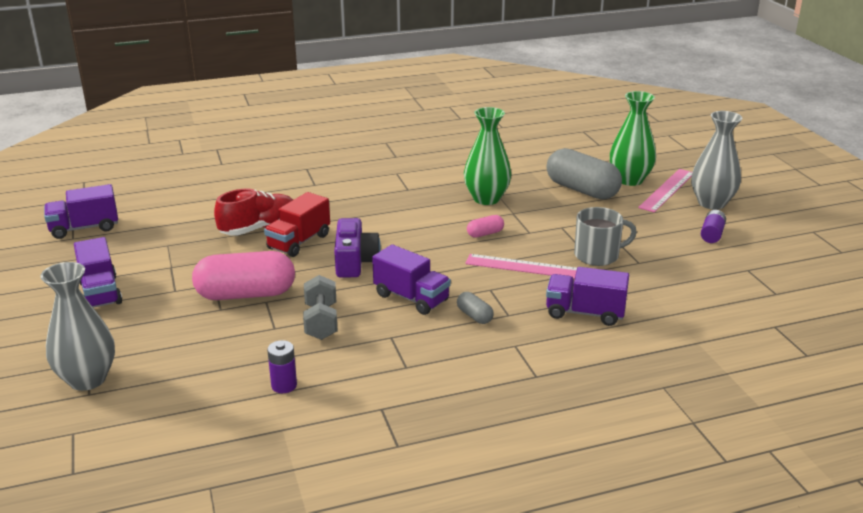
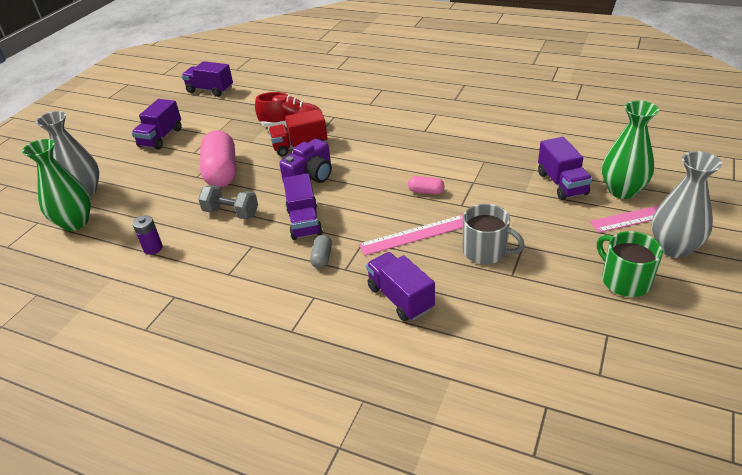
camera: 45 degrees right, 10 degrees up
pink capsule [192,251,295,300] -> pink capsule turned 45 degrees clockwise [200,130,236,187]
grey dumbbell [303,275,337,340] -> grey dumbbell turned 75 degrees clockwise [198,185,258,219]
green vase [464,107,511,205] -> green vase moved to [22,139,91,231]
pink ruler [465,254,577,279] -> pink ruler turned 75 degrees counterclockwise [359,215,463,256]
grey capsule [547,148,622,200] -> purple truck [538,137,592,200]
purple battery [701,210,726,243] -> green mug [597,231,663,297]

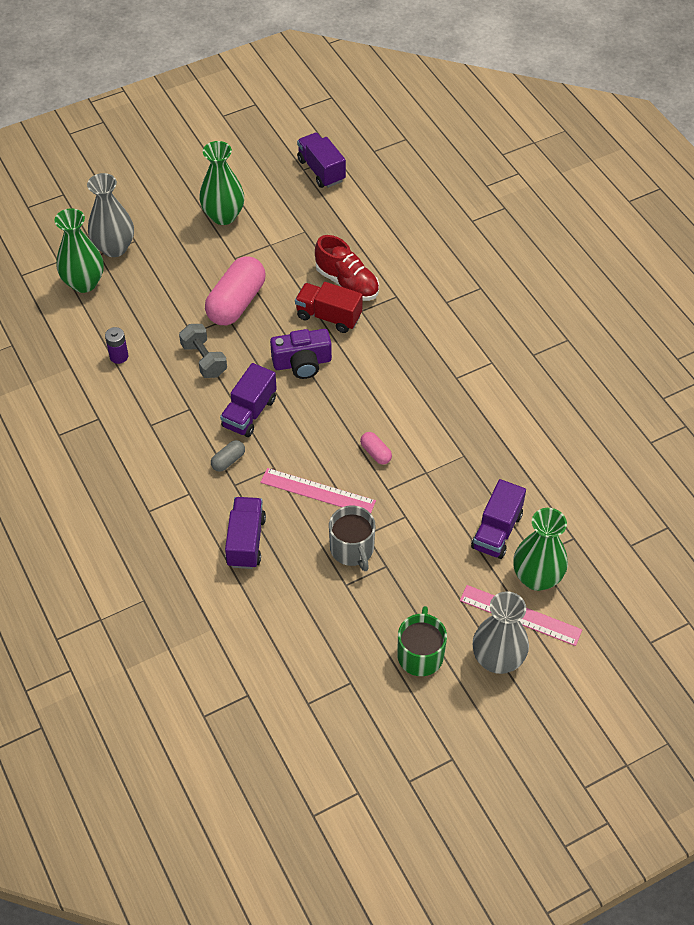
camera: 35 degrees right, 15 degrees up
purple truck [132,99,182,150] -> green vase [199,141,244,225]

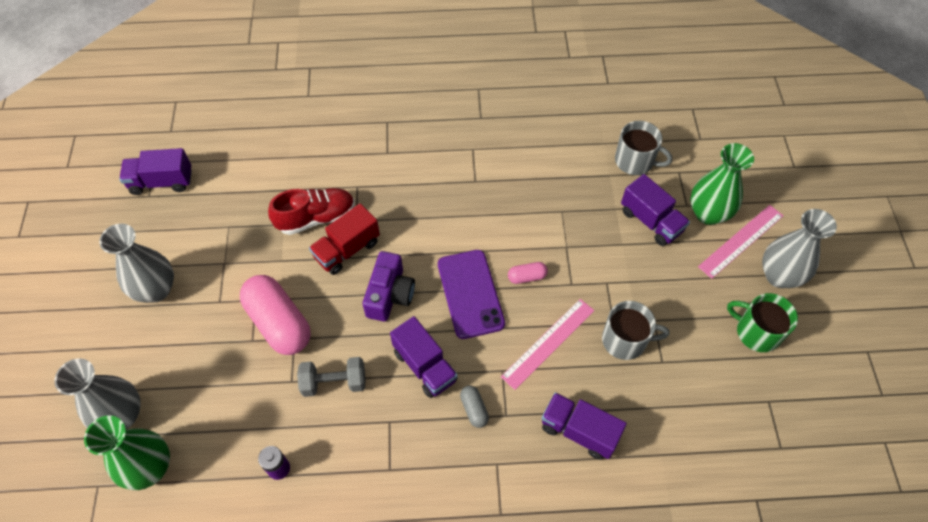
camera: 65 degrees left, 5 degrees up
green vase [199,141,244,225] -> grey vase [99,224,174,303]
none -> purple phone [438,250,505,339]
none -> grey mug [615,121,672,175]

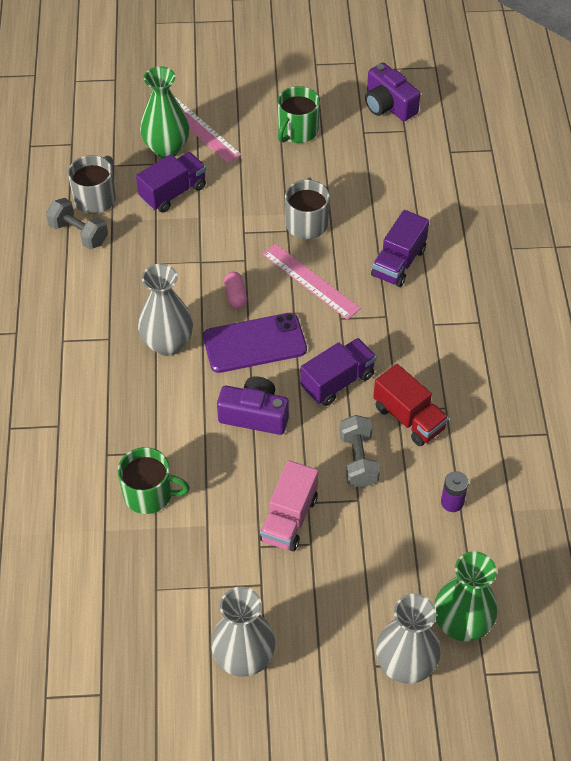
camera: 90 degrees left, 5 degrees down
purple truck [119,148,192,195] -> none
pink capsule [240,275,311,355] -> pink truck [260,460,318,551]
red shoe [268,188,355,235] -> green mug [117,447,190,514]
red truck [309,203,380,275] -> red truck moved to [373,364,449,446]
grey capsule [460,385,489,428] -> none
grey vase [762,209,837,288] -> grey vase moved to [138,264,193,356]
none -> grey dumbbell [46,198,108,249]
none -> purple camera [365,62,420,121]

